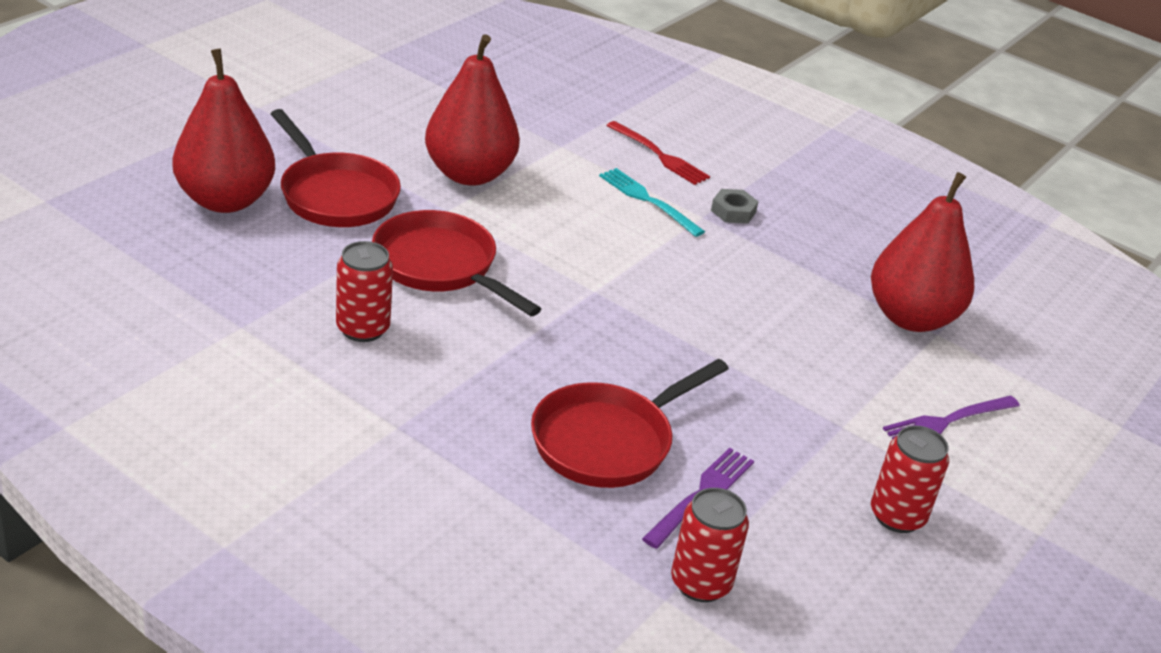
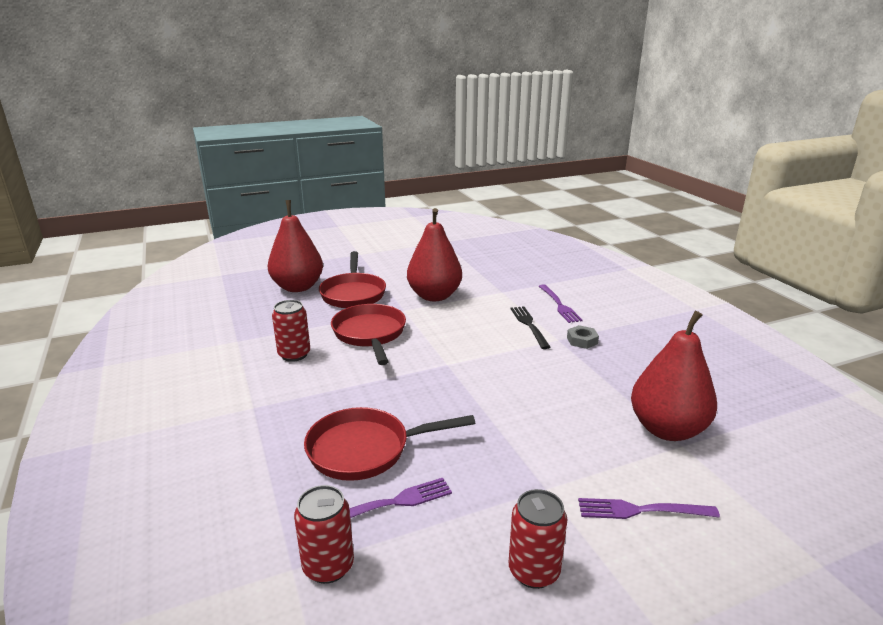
camera: 35 degrees right, 10 degrees down
turquoise fork [599,168,705,237] -> black fork [510,306,551,349]
red fork [606,121,710,185] -> purple fork [539,284,583,323]

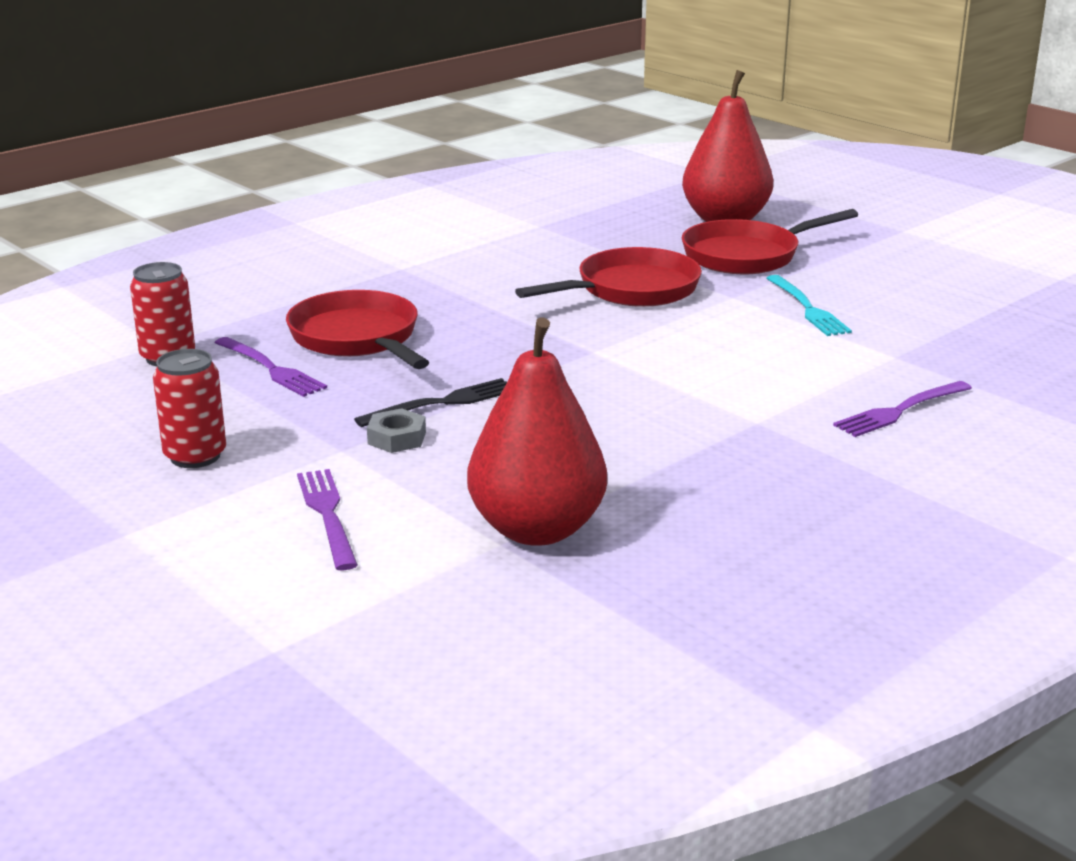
camera: 70 degrees right, 0 degrees up
red can [272,300,310,362] -> none
red pear [407,208,462,301] -> turquoise fork [766,275,852,336]
black fork [510,306,551,349] -> black fork moved to [354,378,507,427]
grey nut [567,325,599,349] -> grey nut moved to [367,408,426,453]

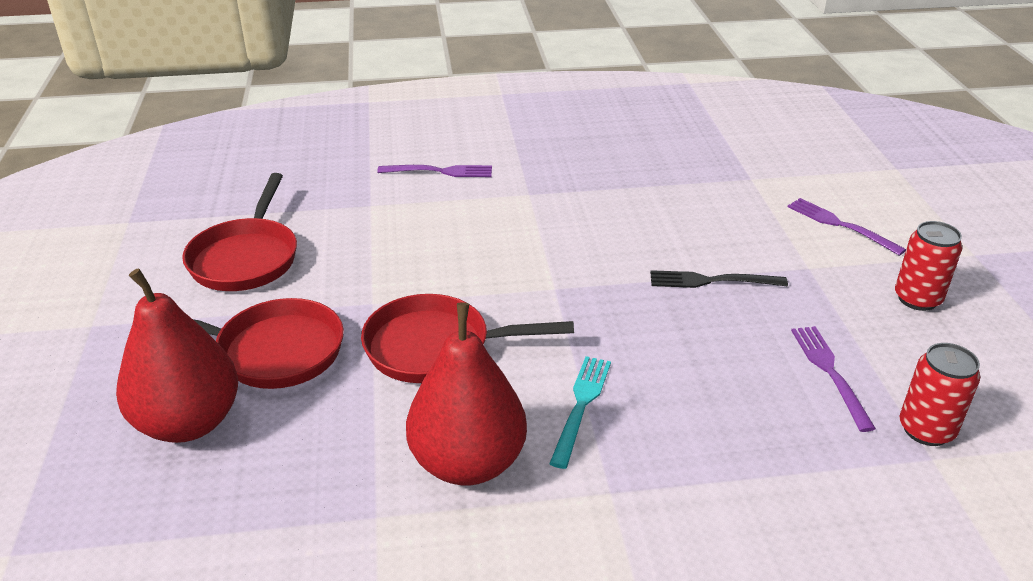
camera: 145 degrees left, 10 degrees up
red pan [286,290,429,369] -> red pan moved to [182,173,297,291]
purple fork [297,469,358,571] -> purple fork turned 120 degrees clockwise [788,198,906,256]
grey nut [367,408,426,453] -> none
red pear [467,318,607,546] -> red pear moved to [406,302,527,486]
turquoise fork [766,275,852,336] -> turquoise fork moved to [549,356,611,469]

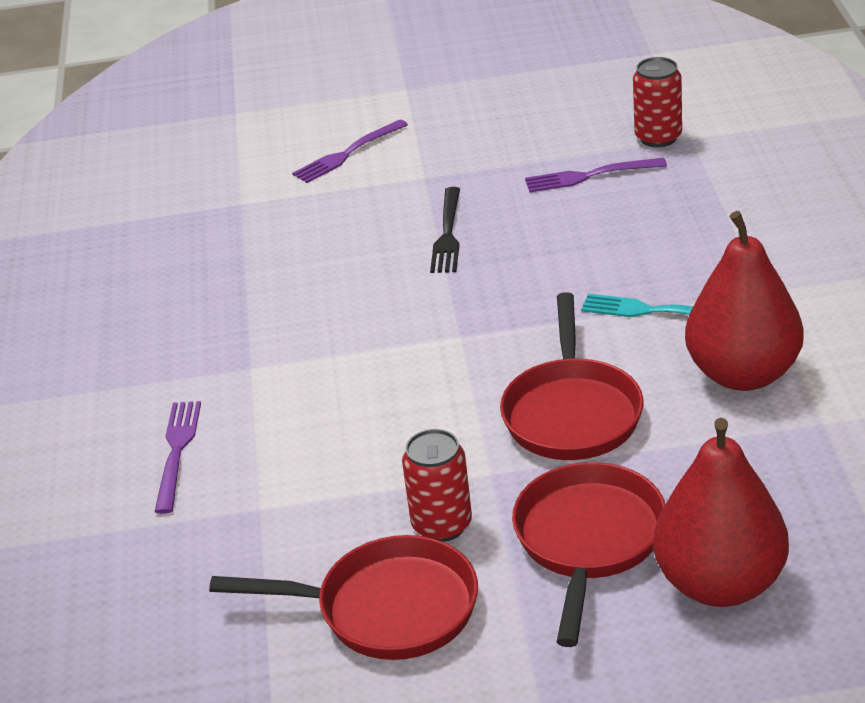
camera: 85 degrees left, 0 degrees up
red can [895,221,963,311] -> red can moved to [402,429,472,542]

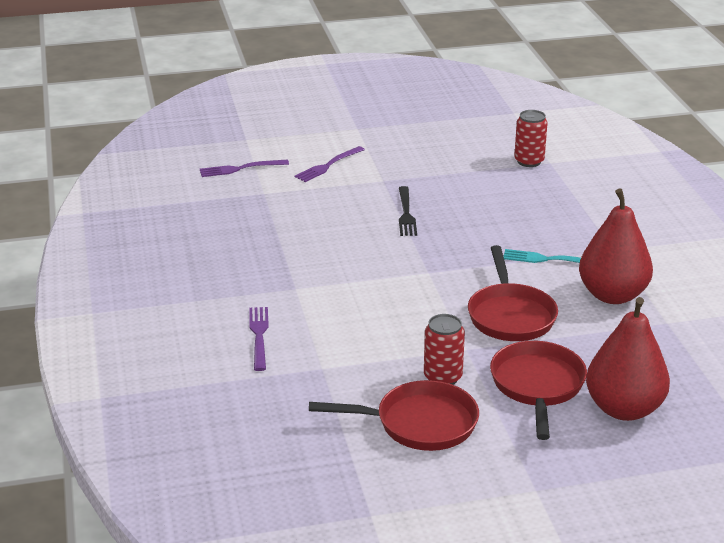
camera: 10 degrees left, 5 degrees down
purple fork [525,158,667,192] -> purple fork moved to [200,160,289,177]

